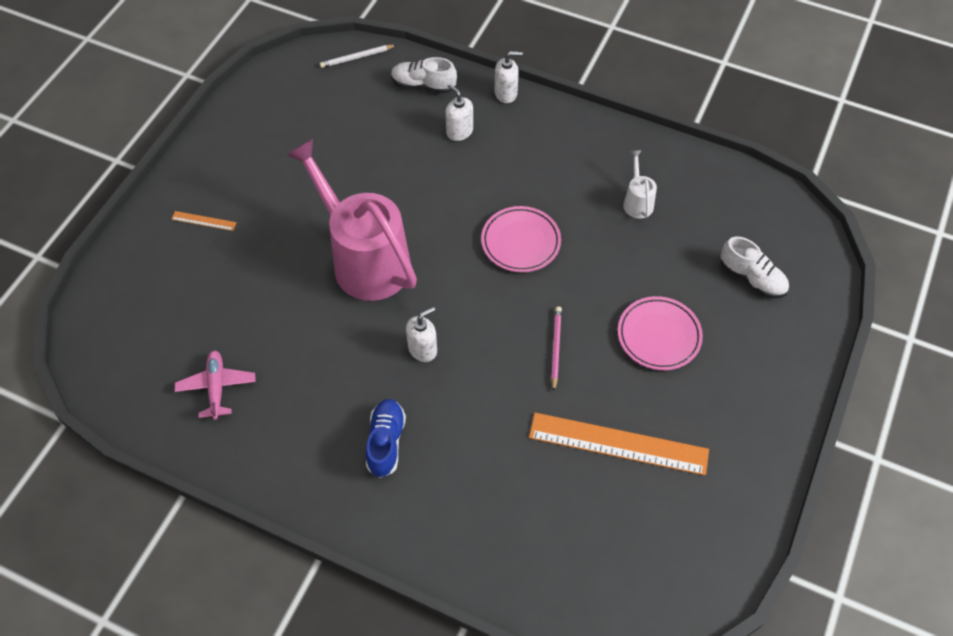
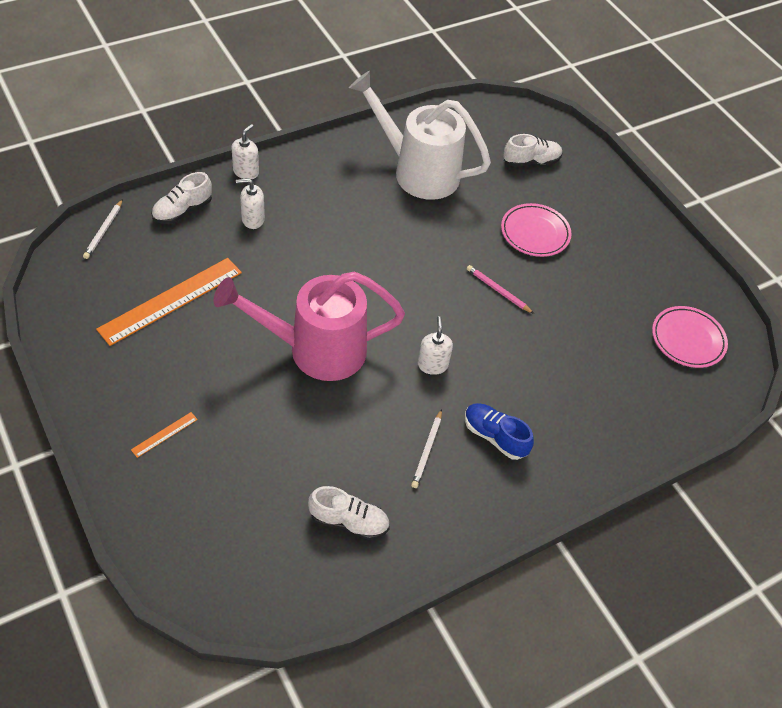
camera: 60 degrees left, 5 degrees down
pink plane [175,350,256,420] -> white shoe [308,486,390,540]
pink plate [481,206,561,272] -> pink plate moved to [652,306,728,368]
orange ruler [529,413,709,476] -> orange ruler moved to [96,258,242,346]
white watering can [623,150,657,219] -> white watering can [349,71,491,200], size x2.42
none -> white pencil [411,409,442,488]

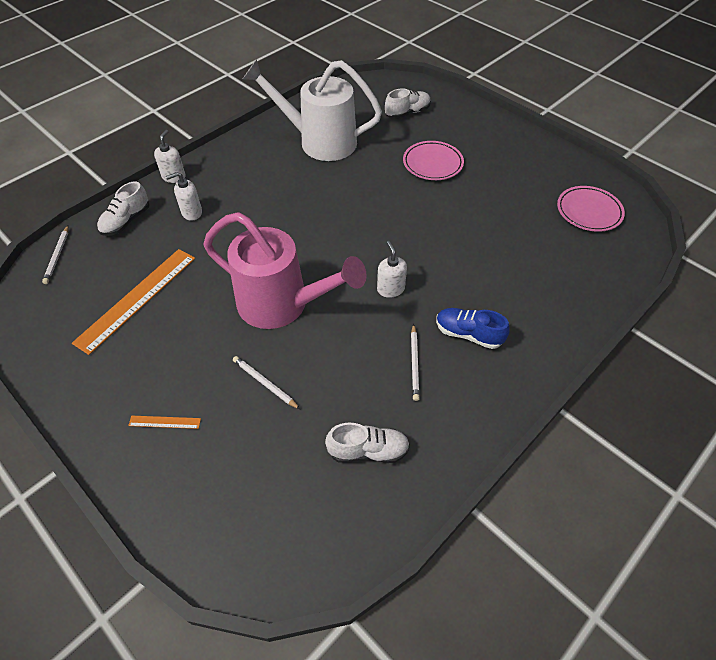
camera: 10 degrees left, 0 degrees up
orange ruler [131,412,198,458] -> orange ruler turned 60 degrees clockwise [128,416,201,429]
pink watering can [213,272,405,381] -> pink watering can turned 135 degrees counterclockwise [204,212,366,329]
pink pencil [467,265,534,314] -> none
none -> white pencil [233,356,300,409]

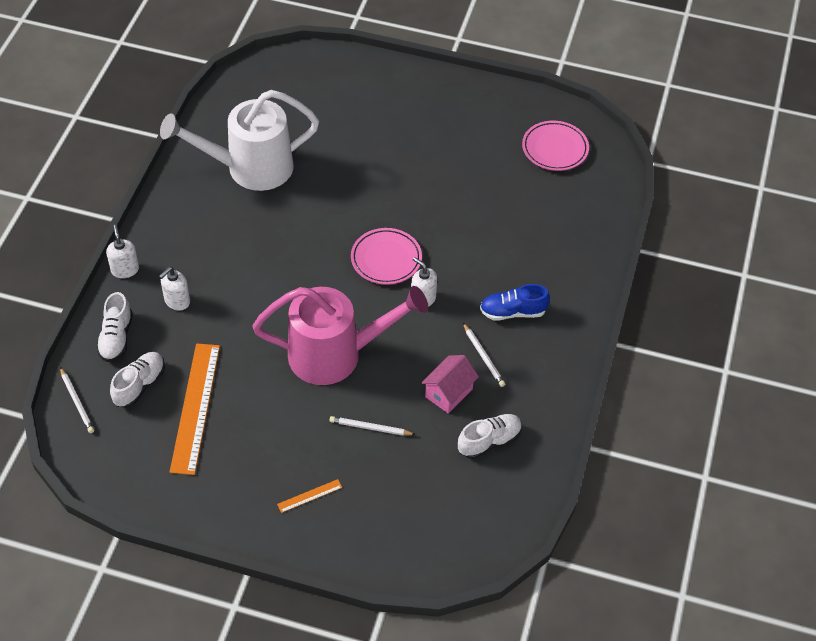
camera: 30 degrees left, 0 degrees up
white shoe [385,88,431,119] -> white shoe moved to [110,352,165,408]
pink plate [403,141,464,180] -> pink plate moved to [351,228,422,285]
none -> pink house [421,355,479,414]

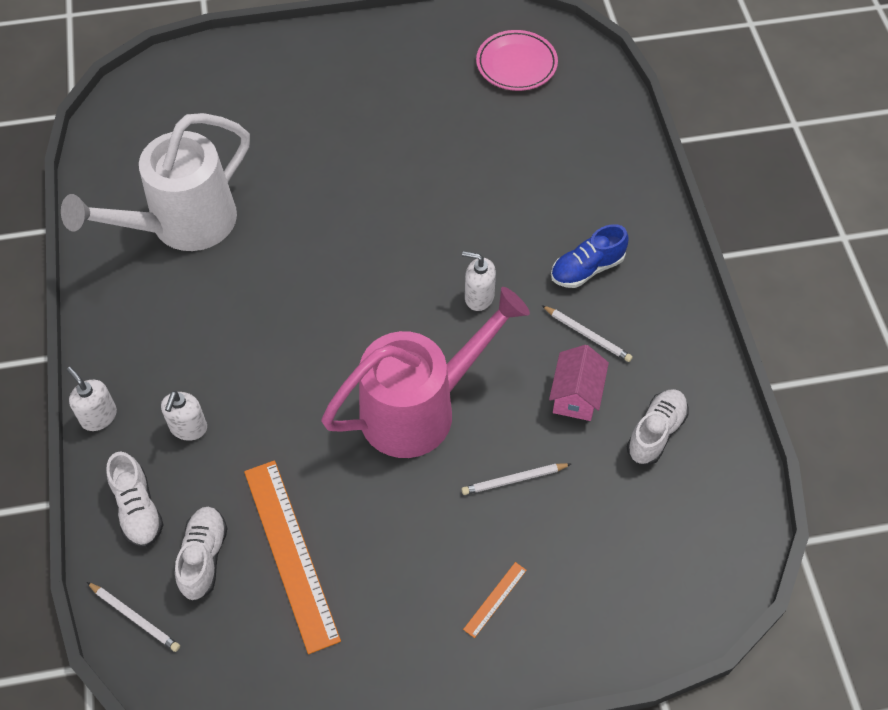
camera: 25 degrees left, 5 degrees up
pink plate [351,228,422,285] -> none

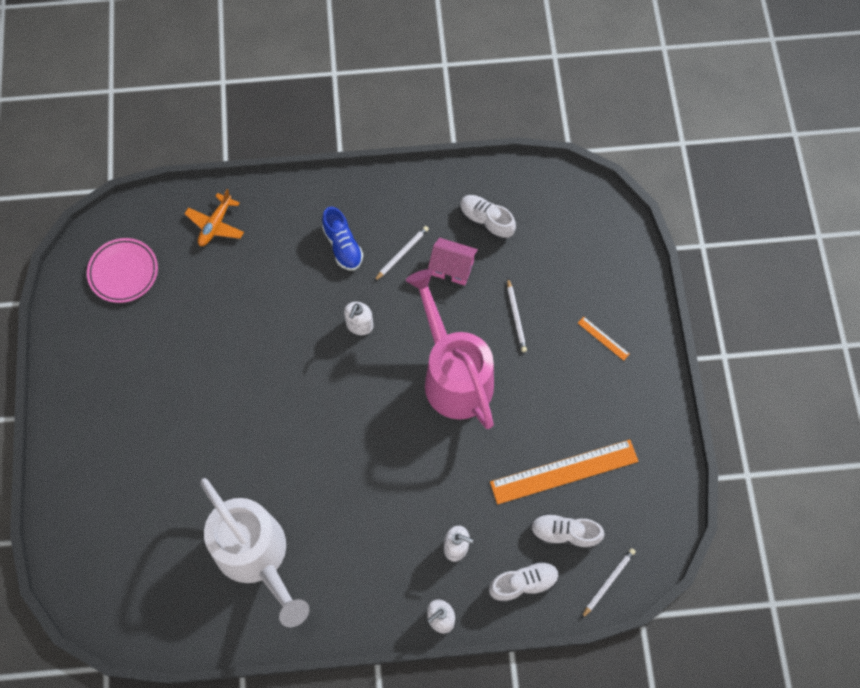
camera: 85 degrees left, 10 degrees up
none -> orange plane [184,189,244,246]

